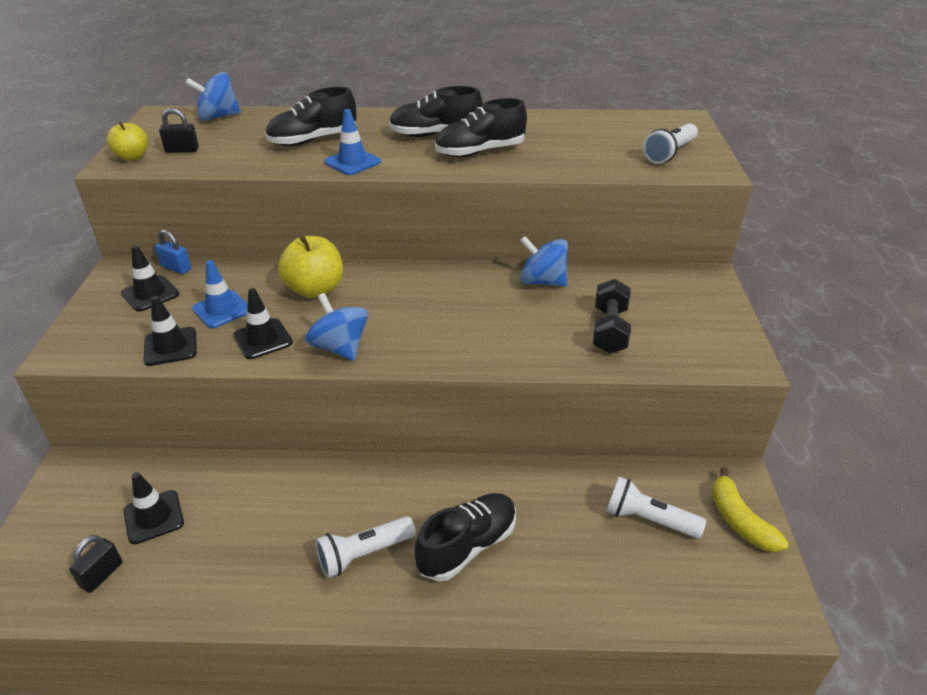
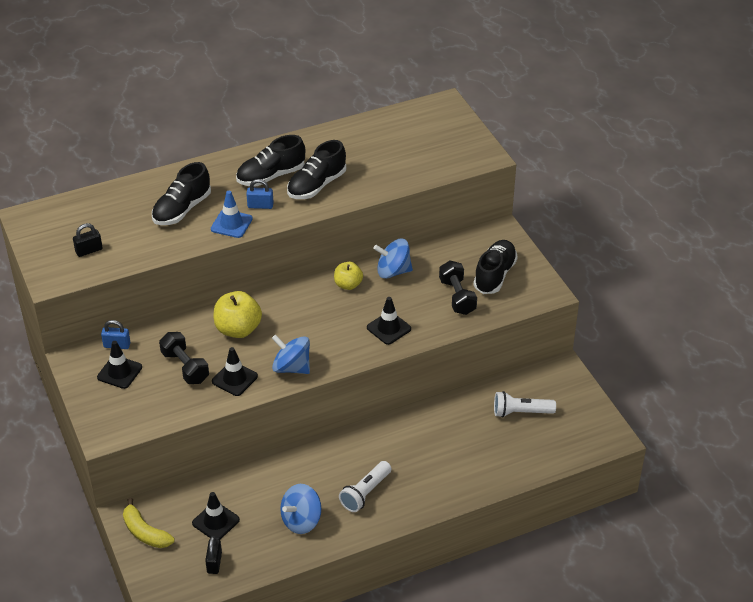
camera: 25 degrees left, 5 degrees up
yellow apple [107,121,148,161] -> yellow apple moved to [334,262,363,290]
black traffic cone [144,296,197,366] -> black traffic cone moved to [367,297,411,345]
blue spinning top [185,72,241,121] -> blue spinning top moved to [280,484,321,534]
blue traffic cone [192,260,248,328] -> black dumbbell [159,332,209,384]
black shoe [415,493,516,581] -> black shoe moved to [473,240,518,294]
white flashlight [643,123,698,164] -> none
yellow banana [712,467,788,552] -> yellow banana moved to [123,498,175,548]
none -> blue padlock [246,179,274,209]

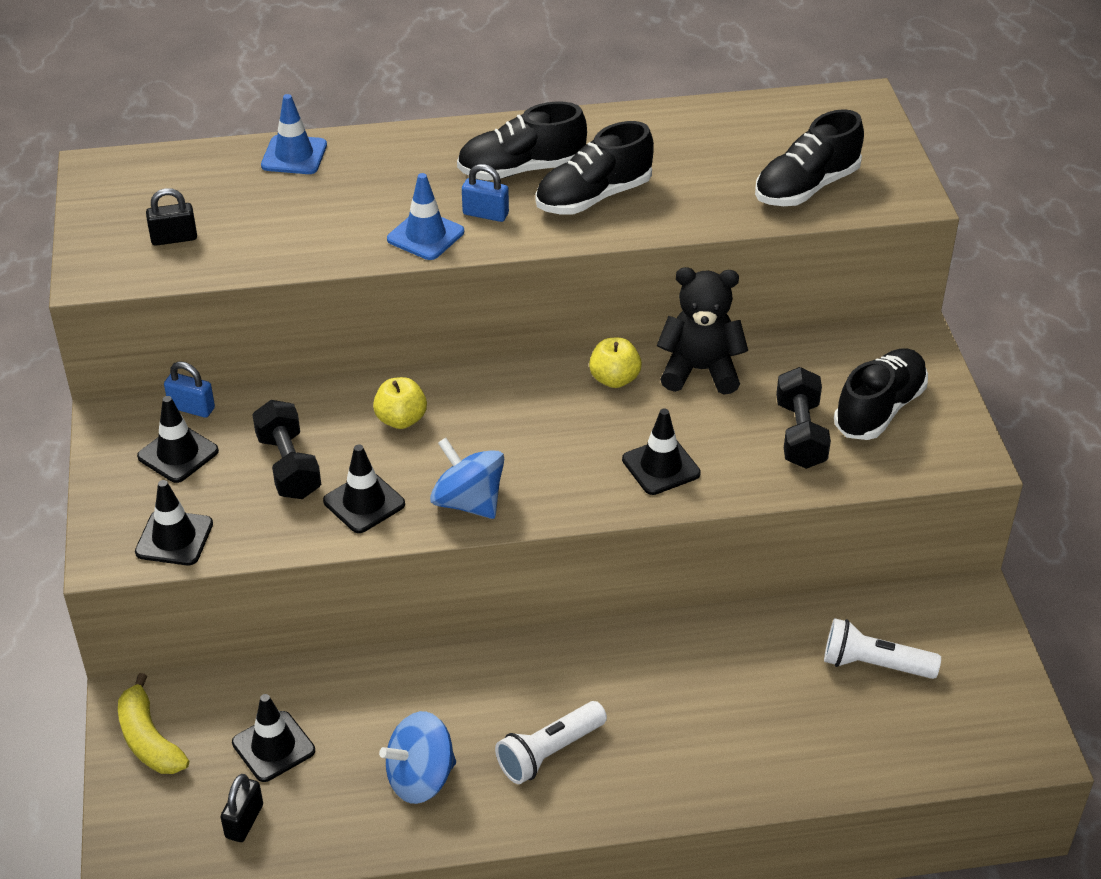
camera: 15 degrees right, 0 degrees up
black shoe [152,162,211,225] -> black shoe moved to [755,109,864,206]
yellow apple [214,291,262,338] -> yellow apple [373,377,427,429], size x0.62
blue spinning top [373,238,413,279] -> black teddy bear [657,267,748,395]
none -> black traffic cone [135,480,213,565]
none -> blue traffic cone [261,94,327,174]

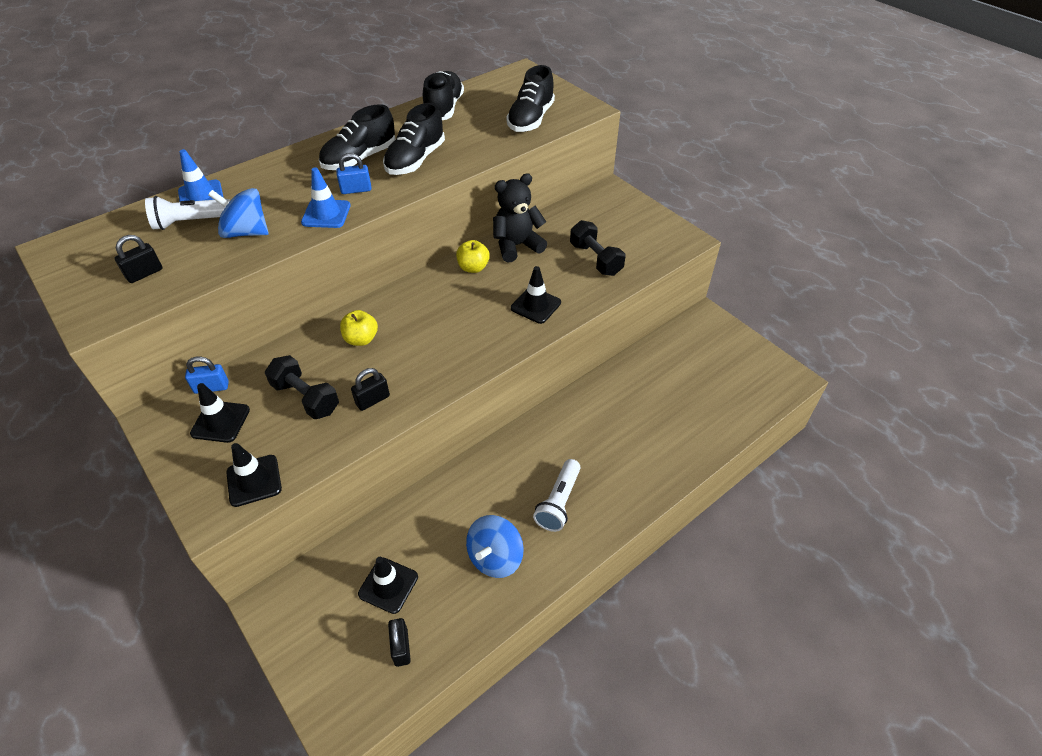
camera: 30 degrees left, 5 degrees up
yellow banana [118,673,189,774] -> none
black traffic cone [323,445,405,533] -> black padlock [351,368,390,411]
blue spinning top [430,438,504,519] -> blue spinning top moved to [208,188,269,238]
white flashlight [824,618,941,679] -> white flashlight moved to [145,196,230,230]
black shoe [834,348,928,440] -> black shoe moved to [423,71,464,120]

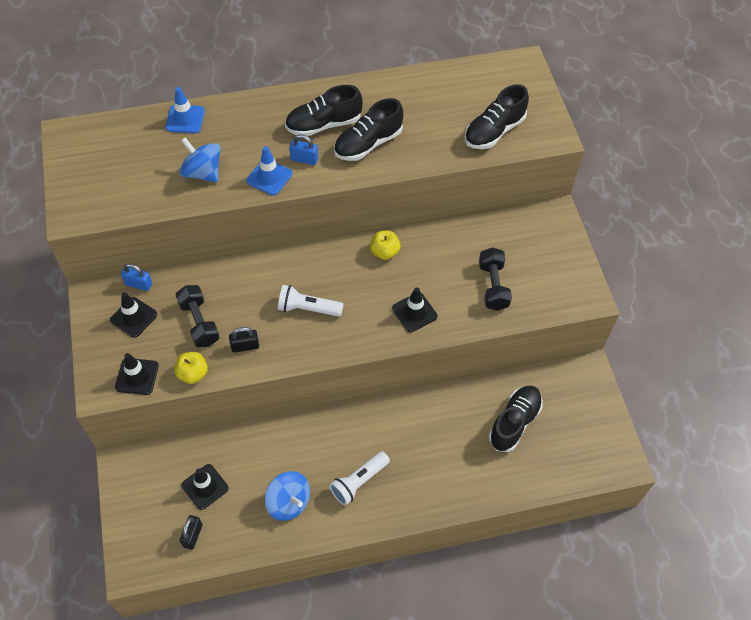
camera: 25 degrees right, 10 degrees up
black padlock [115,235,162,283] -> none
white flashlight [145,196,230,230] -> white flashlight moved to [278,285,343,317]
yellow apple [340,310,378,346] -> yellow apple moved to [174,352,208,384]
black shoe [423,71,464,120] -> black shoe moved to [489,385,543,452]
blue spinning top [466,515,524,578] -> blue spinning top turned 105 degrees counterclockwise [265,471,310,521]
black teddy bear [493,173,547,262] -> none

